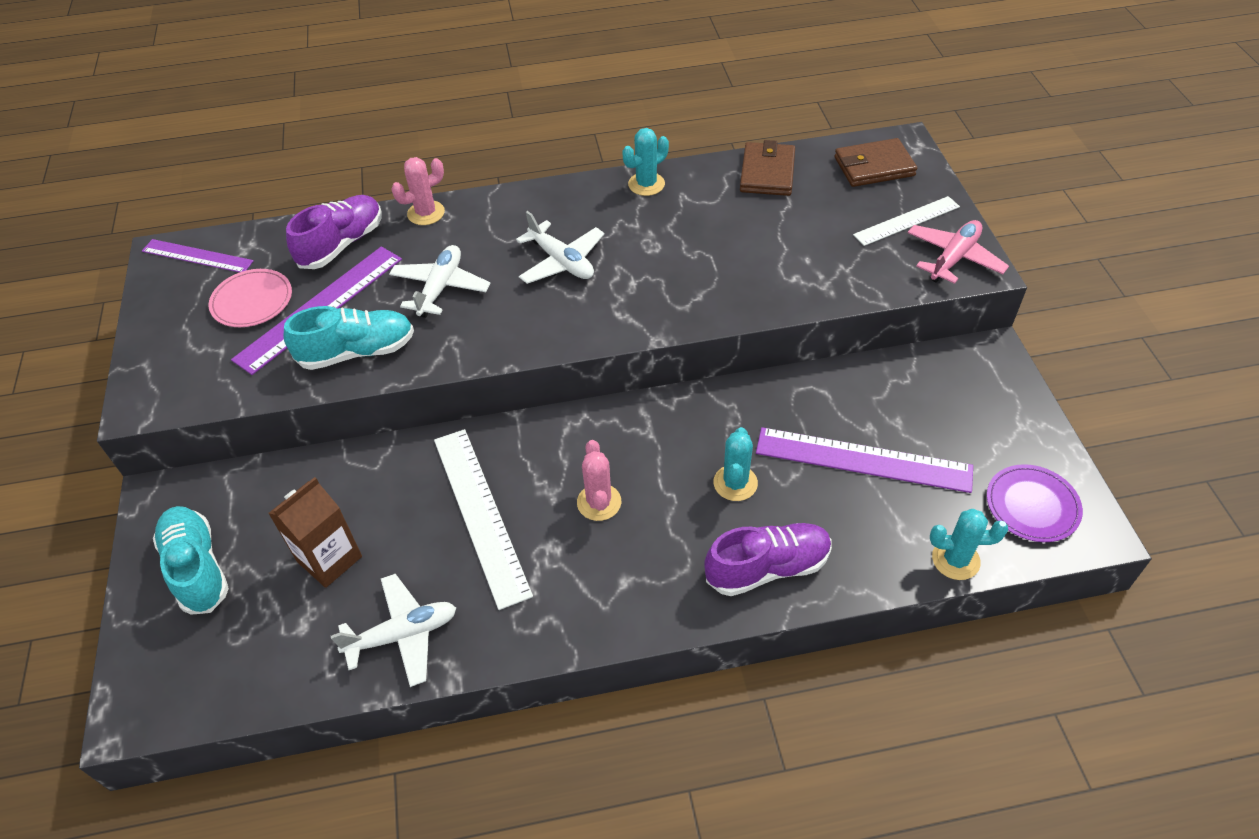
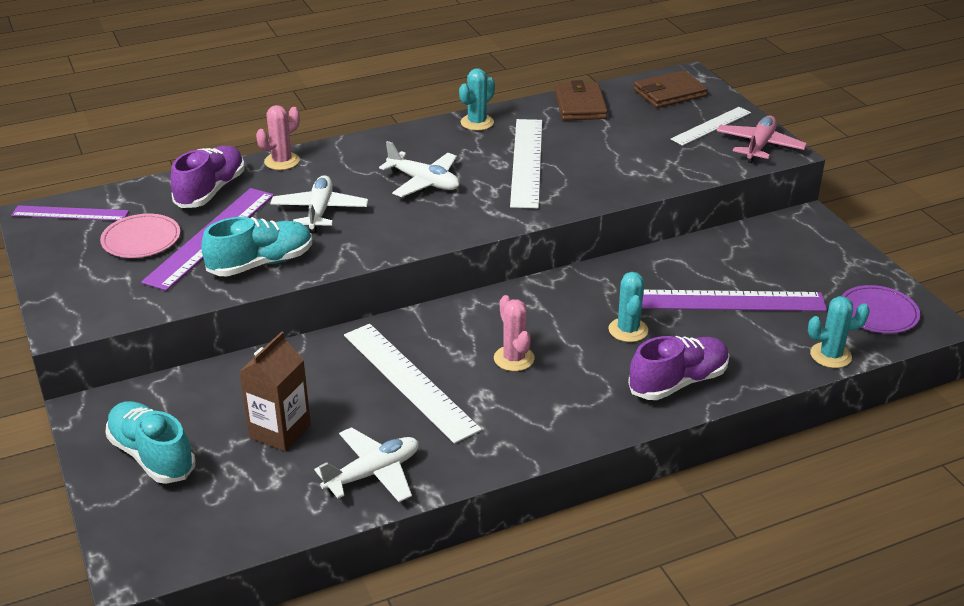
camera: 15 degrees left, 15 degrees down
none -> white ruler [510,119,542,208]

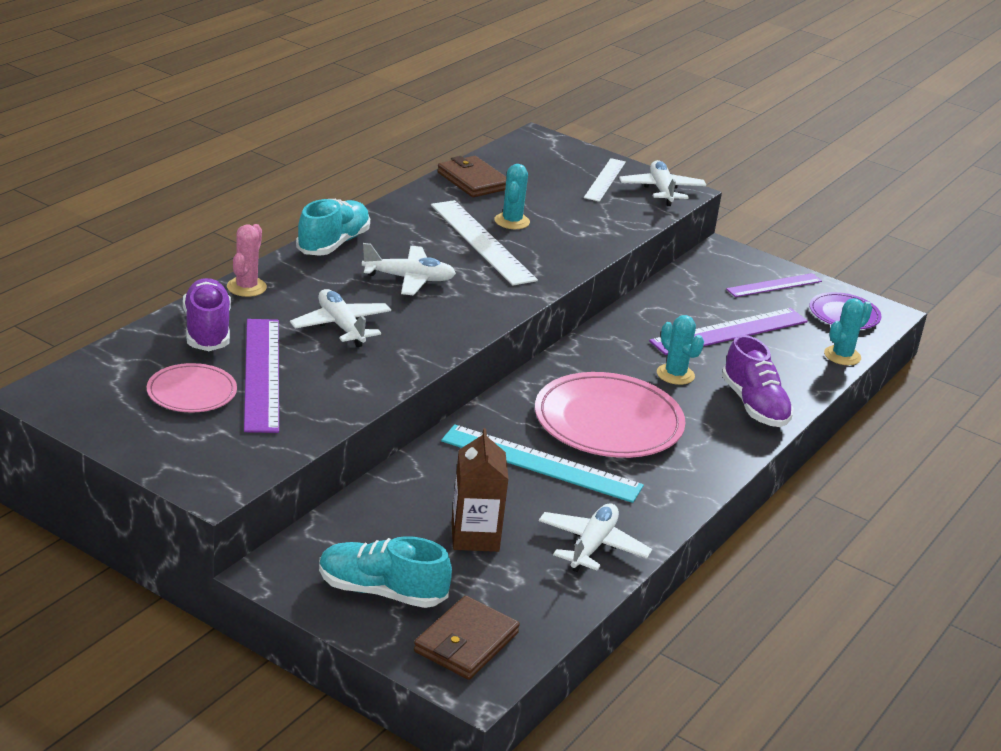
camera: 35 degrees left, 5 degrees down
purple ruler [11,205,129,221] -> purple ruler moved to [726,273,822,297]
turquoise shoe [201,217,312,277] -> turquoise shoe moved to [296,199,370,256]
white ruler [344,324,482,444] -> turquoise ruler [441,424,644,503]
turquoise cactus [459,68,495,131] -> turquoise cactus moved to [495,164,530,229]
pink cactus [494,295,535,371] -> pink plate [535,372,685,458]
purple shoe [628,336,729,400] -> purple shoe turned 135 degrees clockwise [722,335,794,427]
brown wallet [634,70,707,108] -> brown wallet moved to [414,596,520,680]
pink plane [716,116,807,163] -> white plane [619,160,706,206]

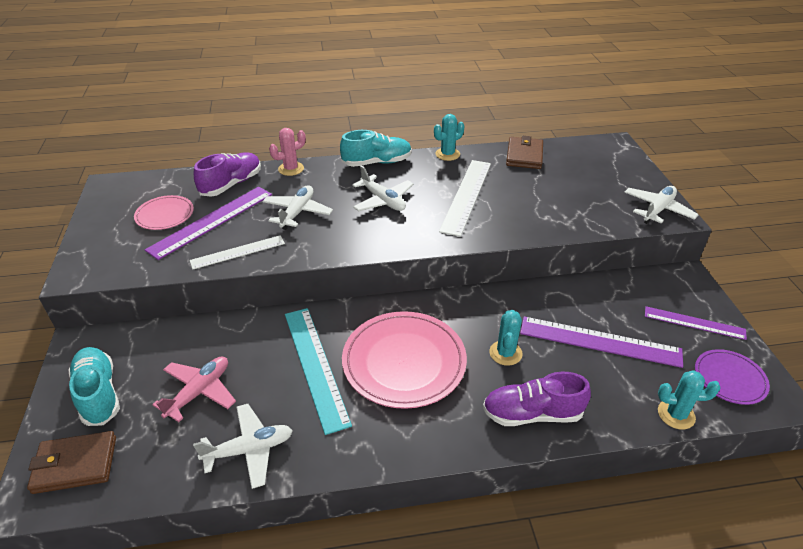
camera: 50 degrees right, 10 degrees up
brown carton [451,428,509,552] -> pink plane [152,357,236,422]
turquoise cactus [495,164,530,229] -> turquoise cactus moved to [434,114,464,161]
white ruler [584,158,626,202] -> white ruler moved to [189,235,285,269]
purple shoe [722,335,794,427] -> purple shoe turned 60 degrees clockwise [483,372,591,426]

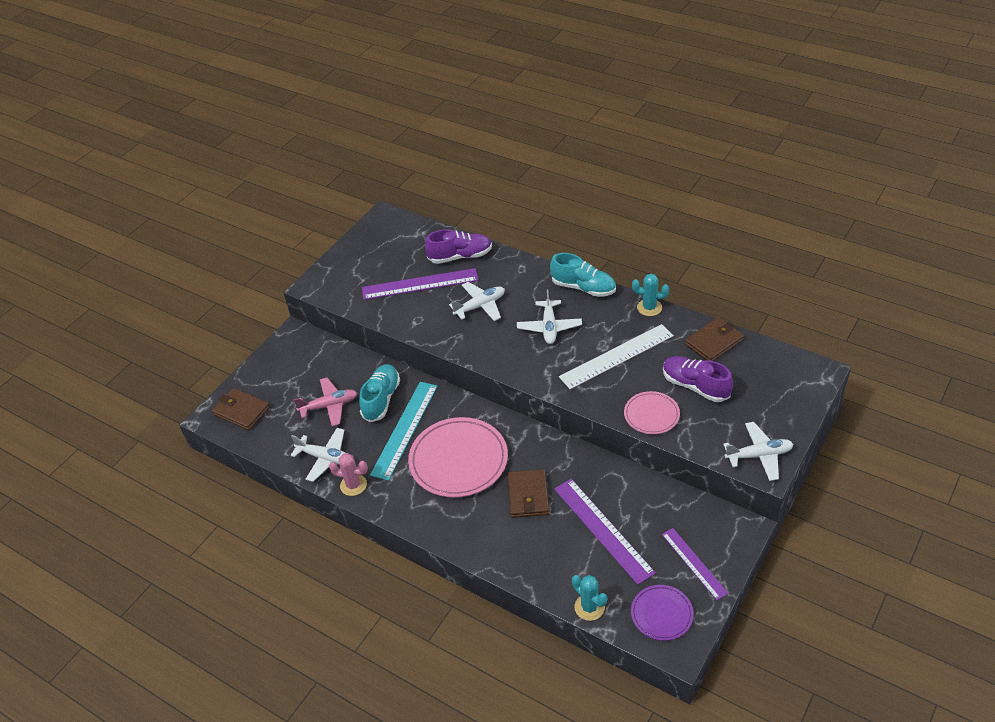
camera: 45 degrees right, 5 degrees up
turquoise shoe [68,347,120,426] -> turquoise shoe moved to [359,364,400,422]
pink plate [134,195,194,230] -> pink plate moved to [624,391,680,434]
white ruler [189,235,285,269] -> none
pink cactus [269,128,306,176] -> pink cactus moved to [329,453,368,496]
purple shoe [483,372,591,426] -> purple shoe moved to [663,356,733,402]
turquoise cactus [489,310,522,366] -> brown wallet [508,469,549,518]

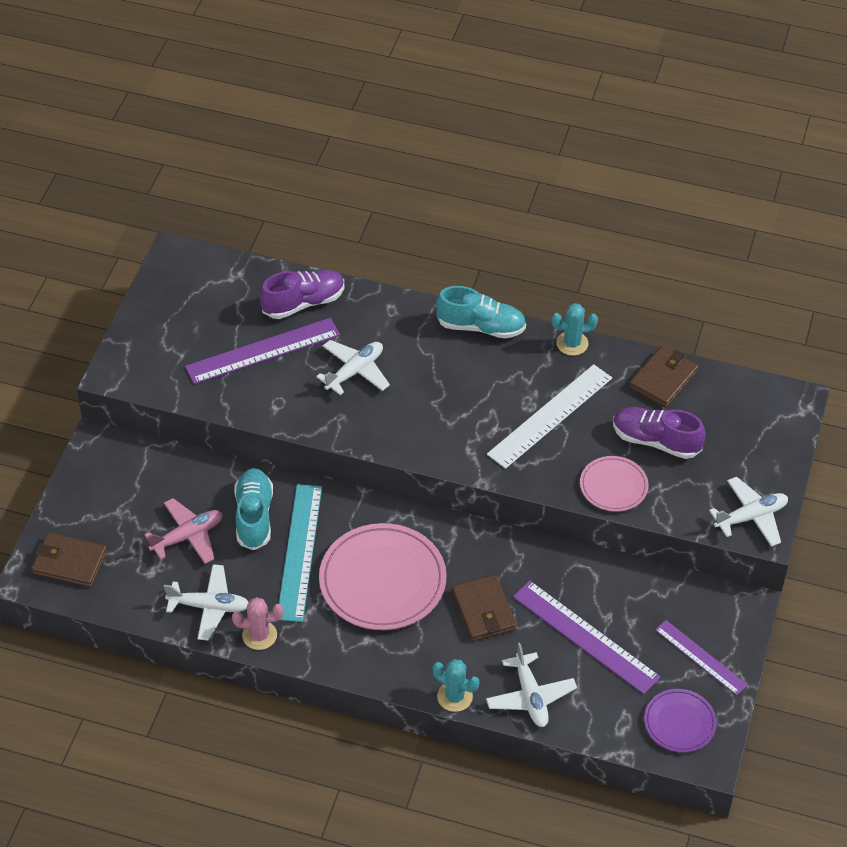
camera: 20 degrees left, 5 degrees up
white plane [517,289,582,344] -> white plane moved to [486,643,577,727]
turquoise cactus [572,575,607,621] -> turquoise cactus moved to [432,659,479,712]

